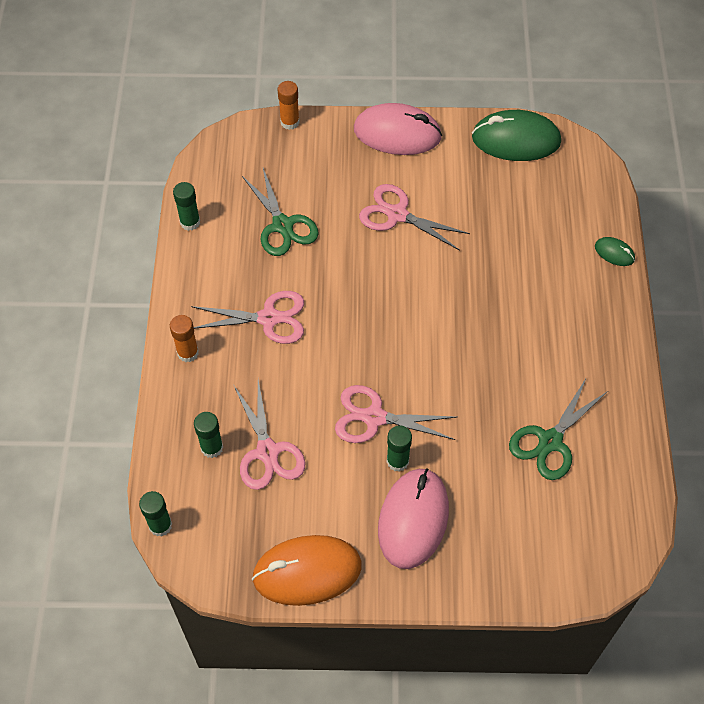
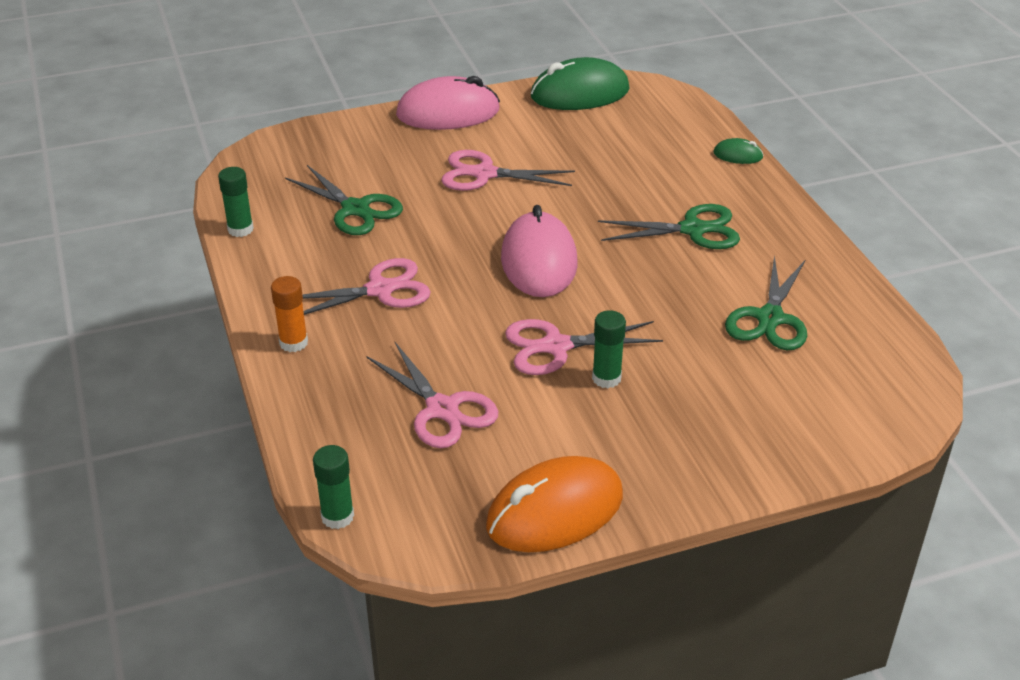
camera: 20 degrees left, 20 degrees down
green glue stick [194,412,223,458] -> none
orange glue stick [278,81,300,130] -> none
pink mouse [378,468,449,569] -> pink mouse moved to [501,205,578,297]
none -> green scissors [598,204,740,249]

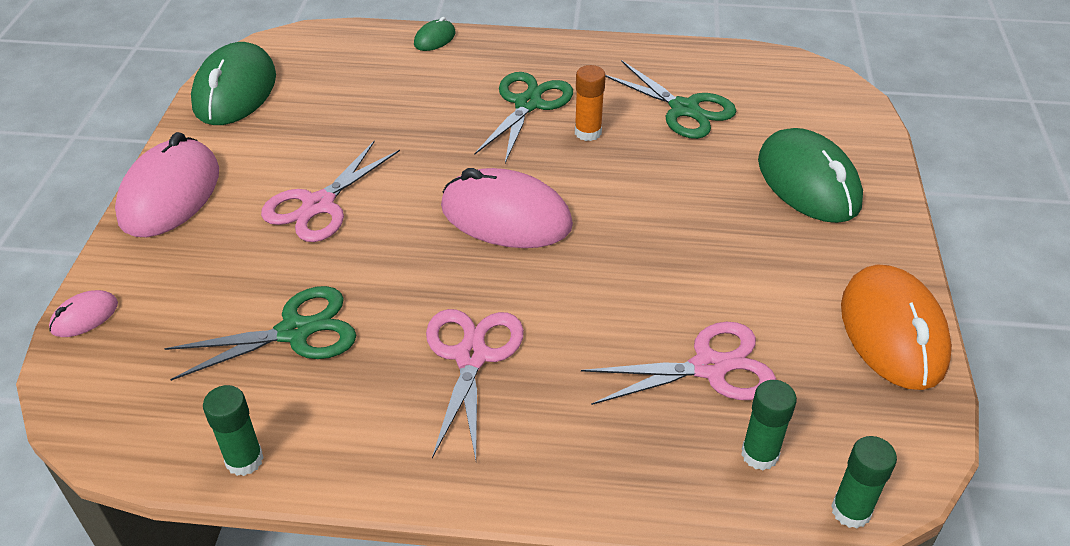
camera: 65 degrees left, 5 degrees up
orange glue stick [271,276,308,352] -> orange glue stick moved to [575,65,606,141]
pink scissors [505,319,663,375] -> none
green glue stick [592,310,626,388] -> green glue stick moved to [741,380,797,470]
none -> pink mouse [49,290,118,337]
none -> green mouse [758,128,863,223]

